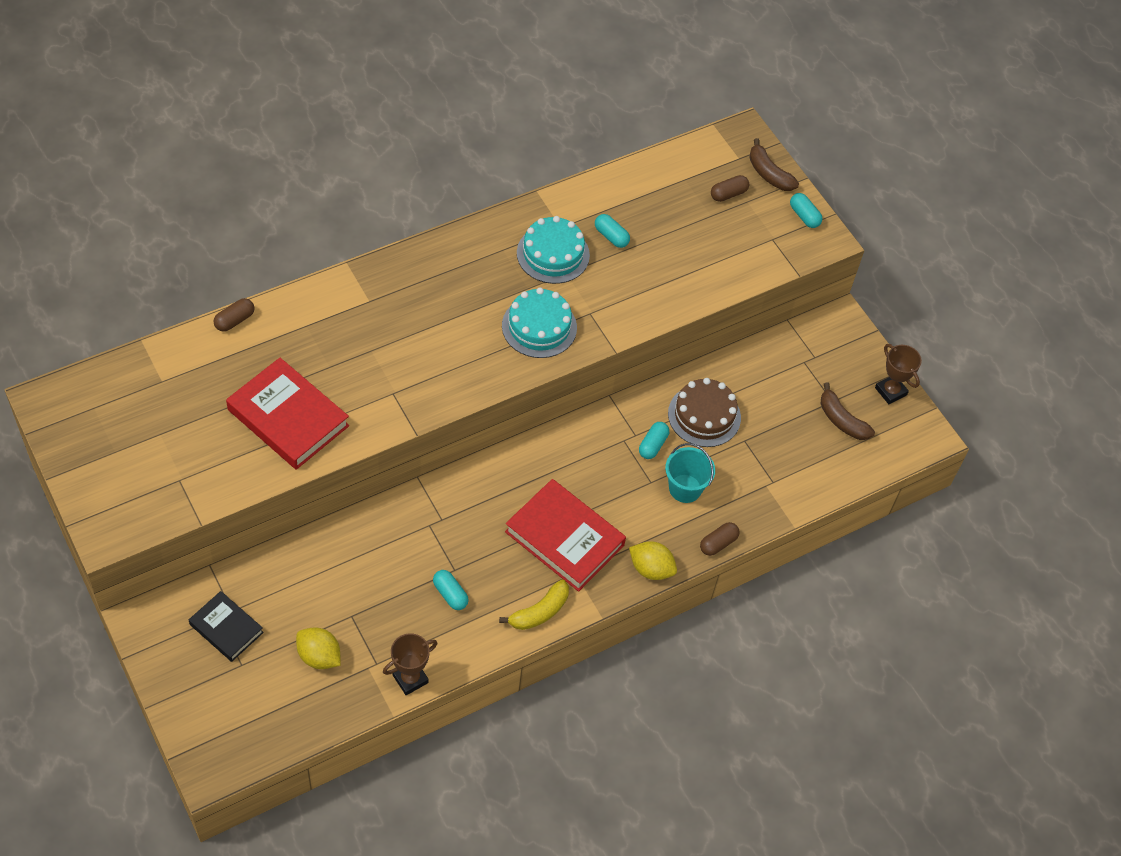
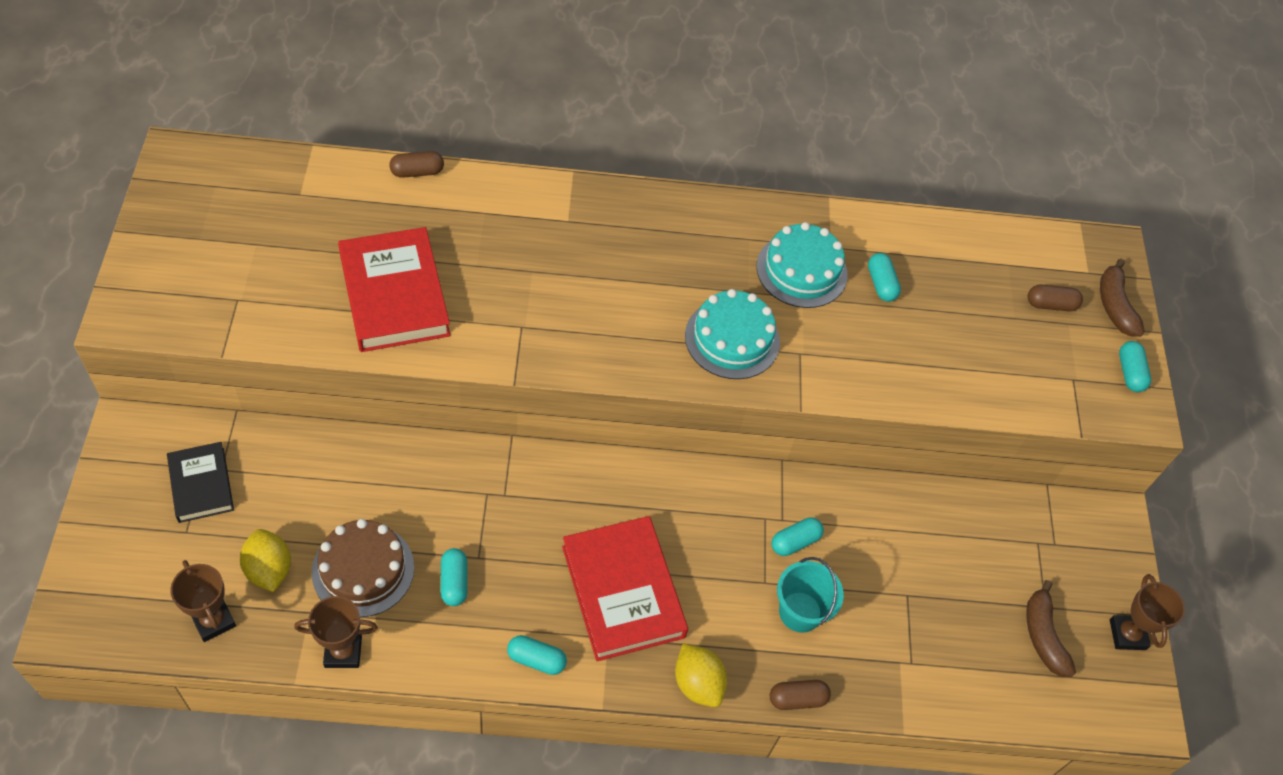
camera: 30 degrees right, 0 degrees up
yellow banana [499,579,569,630] -> turquoise capsule [507,635,567,675]
brown cake [668,378,741,447] -> brown cake moved to [312,519,414,617]
none -> brown trophy [170,560,236,642]

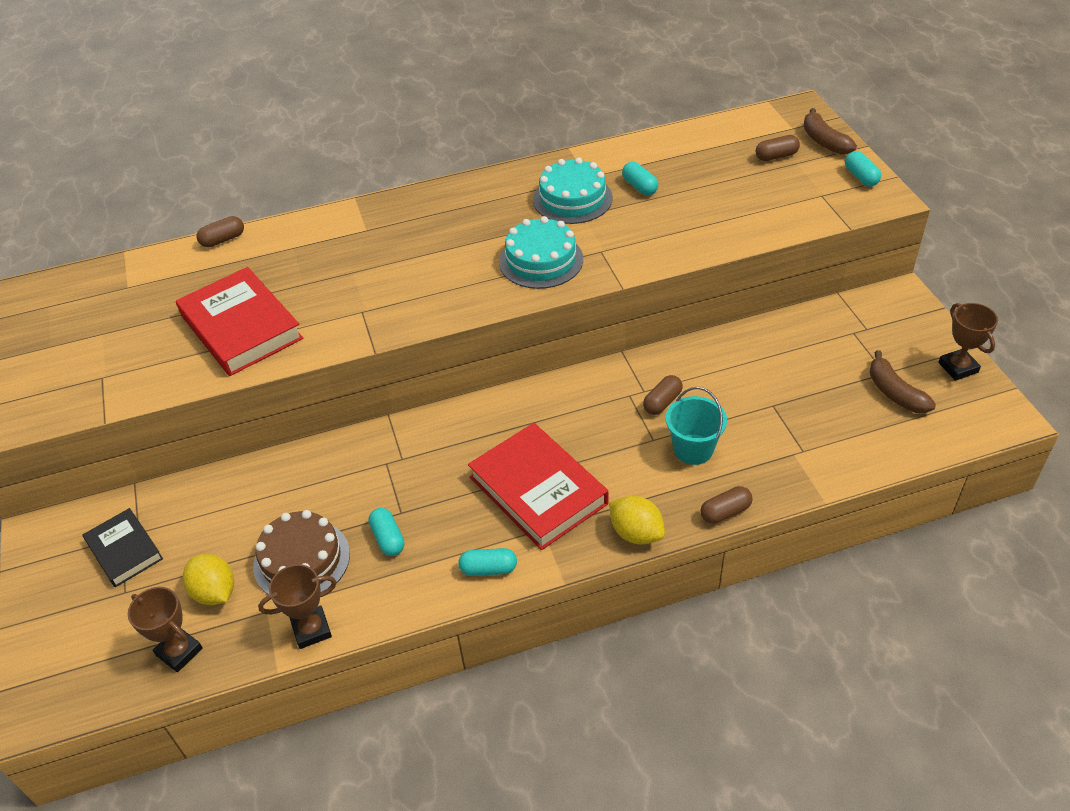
camera: 10 degrees left, 10 degrees down
turquoise capsule [771,517,824,556] -> brown capsule [643,375,683,415]

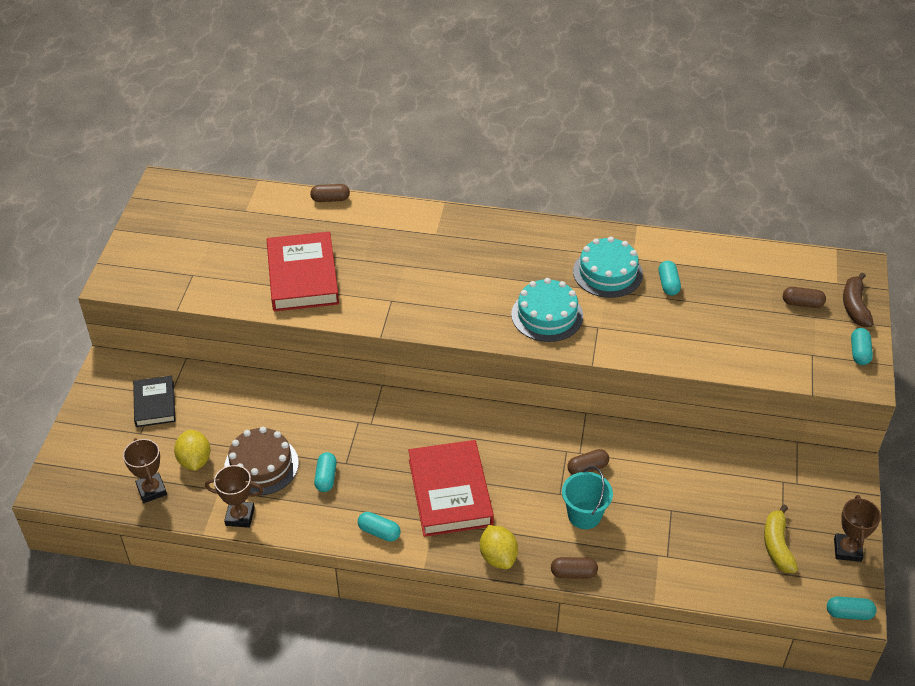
camera: 25 degrees right, 0 degrees up
brown banana [870,350,936,413] -> yellow banana [764,505,798,573]
none -> turquoise capsule [827,597,876,620]

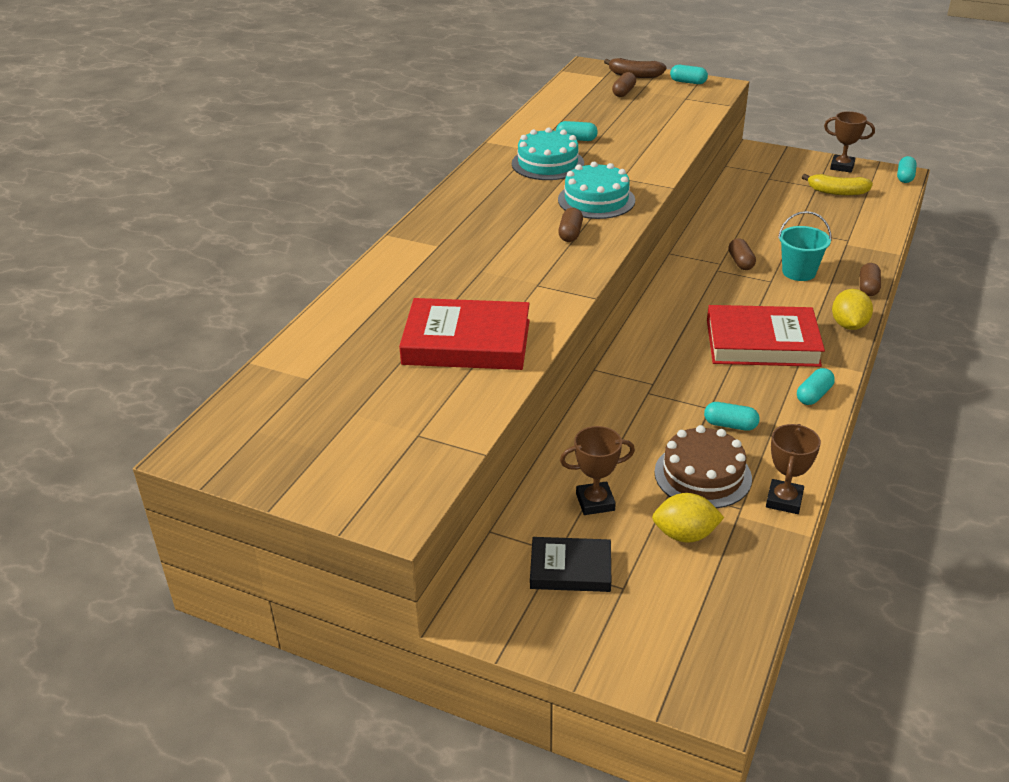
camera: 75 degrees left, 10 degrees down
brown trophy [123,438,167,503] -> brown trophy moved to [560,426,635,515]
brown capsule [310,184,350,202] -> brown capsule moved to [558,208,583,242]
yellow lemon [480,525,518,569] -> yellow lemon turned 75 degrees counterclockwise [832,289,873,330]

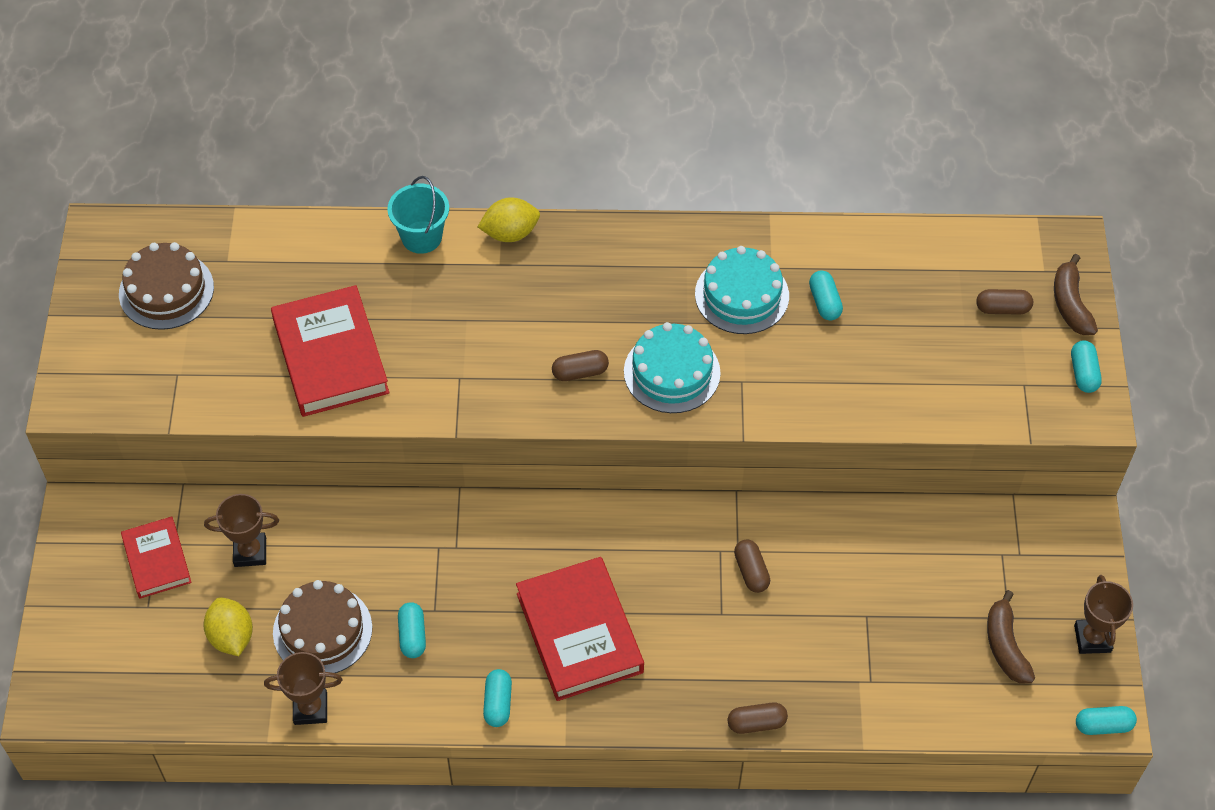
camera: 65 degrees right, 20 degrees up
black book [530,537,611,592] -> red book [121,516,192,599]
brown trophy [560,426,635,515] -> brown trophy turned 60 degrees counterclockwise [204,494,279,567]
brown capsule [728,238,756,270] -> brown capsule turned 75 degrees counterclockwise [734,539,770,593]
turquoise bucket [778,211,832,281] -> turquoise bucket moved to [387,176,449,254]
turquoise capsule [797,368,835,405] -> turquoise capsule turned 75 degrees clockwise [483,669,512,727]
yellow banana [802,174,873,195] -> brown banana [987,590,1035,684]
yellow lemon [832,289,873,330] -> yellow lemon moved to [478,197,540,242]
none -> brown cake [119,242,214,330]

